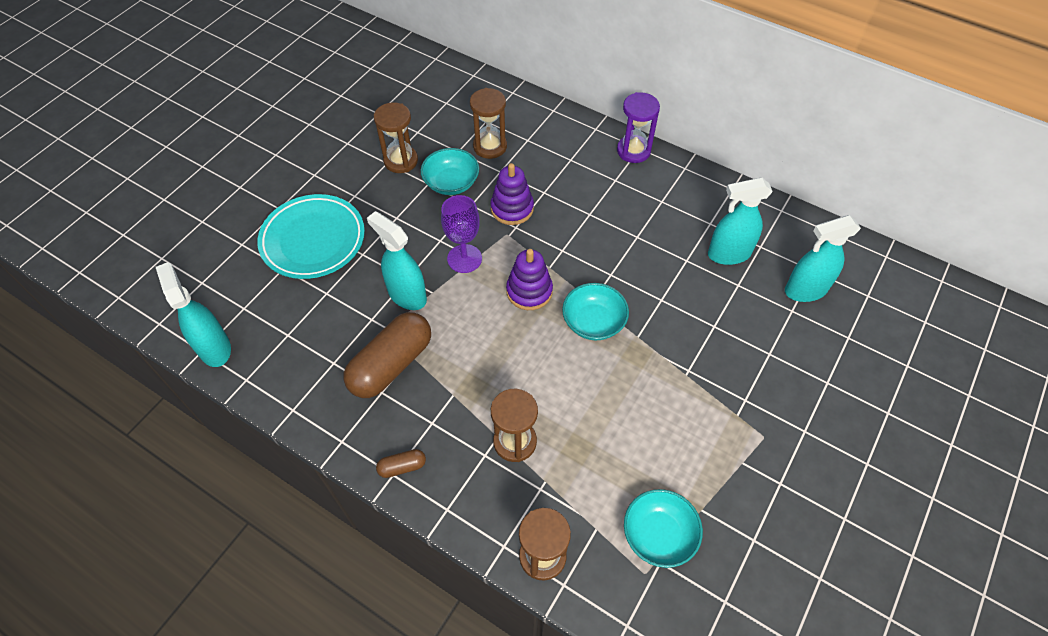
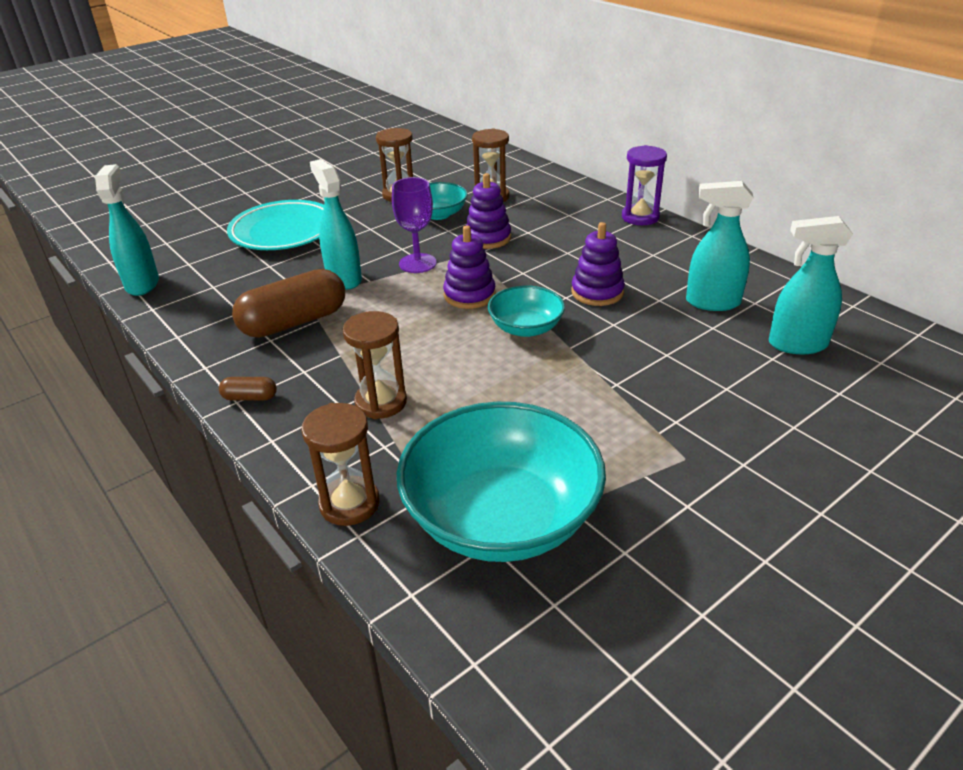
camera: 20 degrees right, 20 degrees down
turquoise bowl [624,489,703,568] -> turquoise bowl [396,402,606,562], size x1.95
none -> purple stacking toy [572,222,625,306]

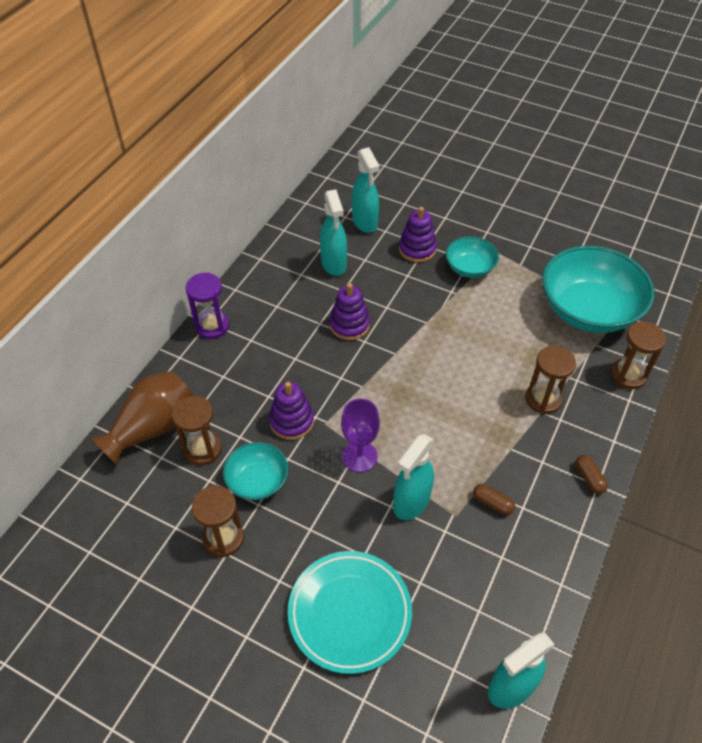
camera: 115 degrees left, 15 degrees up
brown capsule [232,269,345,338] -> brown capsule [473,484,515,515], size x0.44
purple stacking toy [443,226,496,309] -> purple stacking toy moved to [399,207,437,263]
turquoise bowl [488,286,565,337] -> turquoise bowl moved to [446,237,499,278]
none -> brown vase [91,371,193,465]

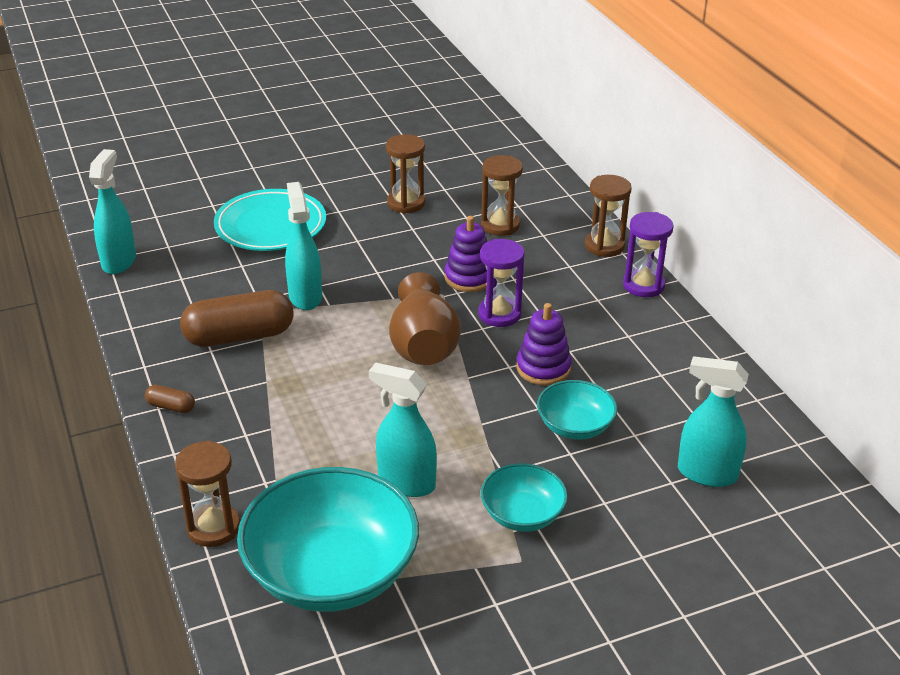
camera: 130 degrees right, 15 degrees down
brown vase [91,371,193,465] -> brown vase moved to [389,272,461,365]
turquoise bowl [223,442,288,500] -> turquoise bowl moved to [537,380,617,440]
turquoise spray bottle [320,189,347,276] -> turquoise spray bottle moved to [369,363,437,497]
purple goblet [341,399,380,472] -> none
purple stacking toy [399,207,437,263] -> none
brown capsule [473,484,515,515] -> brown capsule [180,290,294,347], size x2.26
brown hourglass [525,346,576,414] -> brown hourglass moved to [585,175,632,257]
none -> purple hourglass [478,239,525,327]

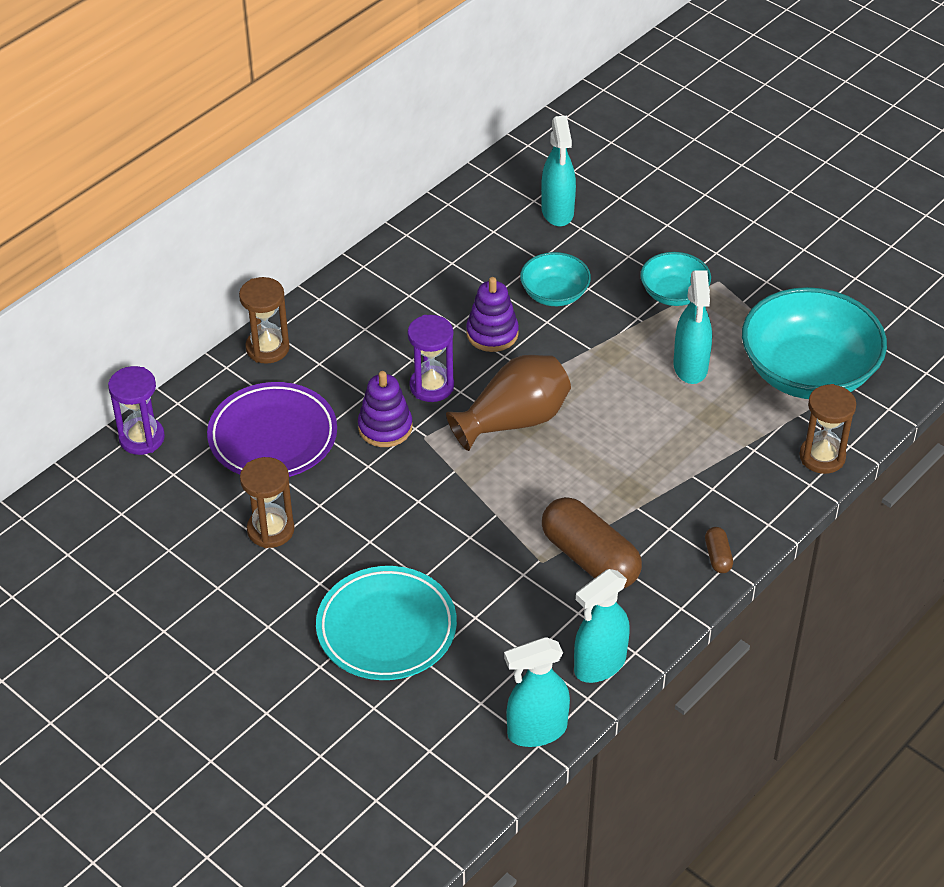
camera: 115 degrees left, 10 degrees up
turquoise spray bottle [285,182,322,310] -> turquoise spray bottle moved to [574,569,630,683]
brown hourglass [481,155,523,236] -> purple plate [207,382,337,477]
purple hourglass [623,212,674,297] -> purple hourglass moved to [108,366,165,455]

